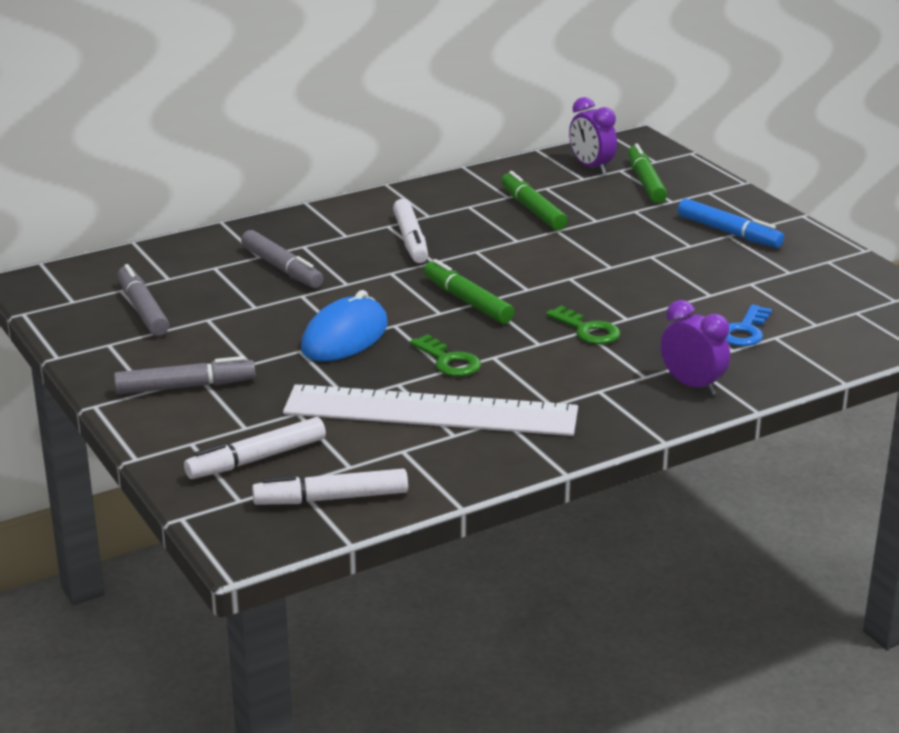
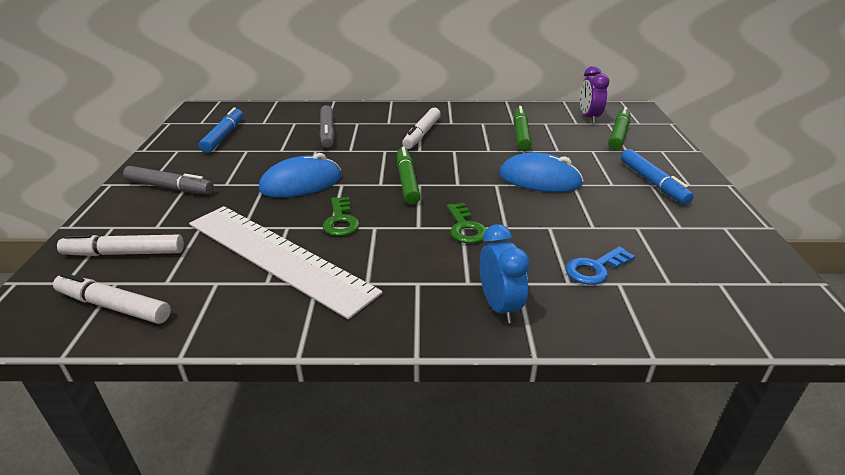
camera: 30 degrees right, 5 degrees up
grey marker [117,264,169,336] -> blue marker [199,107,243,153]
purple clock [661,300,730,395] -> blue clock [480,224,530,323]
none -> blue mouse [499,152,584,192]

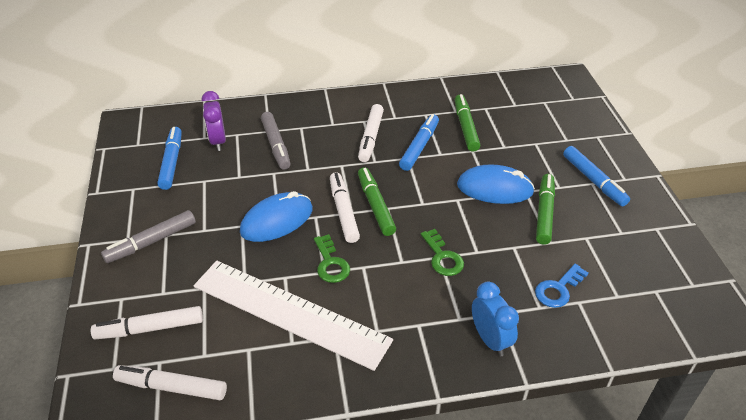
camera: 10 degrees left, 10 degrees up
grey marker [123,166,214,194] -> grey marker turned 135 degrees clockwise [101,210,196,263]
purple clock [580,66,609,123] -> purple clock moved to [202,91,226,151]
green marker [609,107,630,150] -> green marker moved to [536,174,555,245]
none -> white marker [330,172,360,243]
none -> blue marker [399,114,439,171]

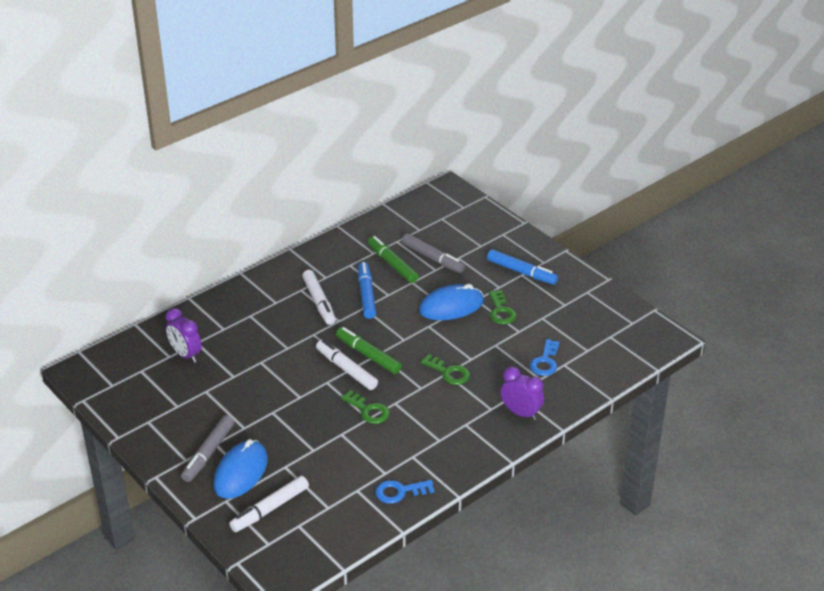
camera: 30 degrees left, 5 degrees down
white marker [113,365,227,400] -> none
blue marker [157,127,182,190] -> none
white ruler [194,261,393,371] -> none
blue mouse [240,191,313,242] -> blue mouse moved to [213,439,268,499]
grey marker [261,112,291,170] -> grey marker moved to [402,233,465,273]
blue clock [472,282,519,356] -> purple clock [500,367,544,420]
green marker [536,174,555,245] -> green key [489,290,516,324]
none -> blue key [375,480,435,504]

